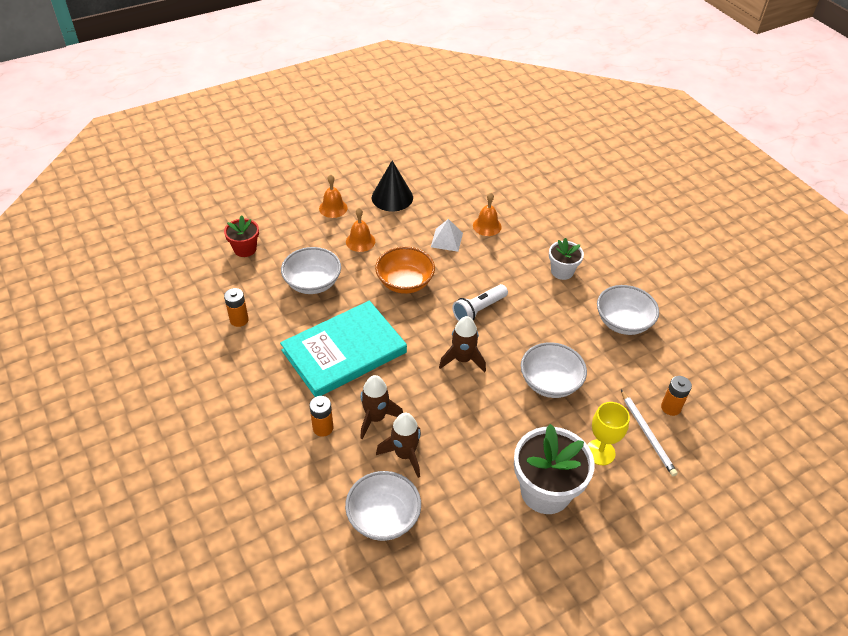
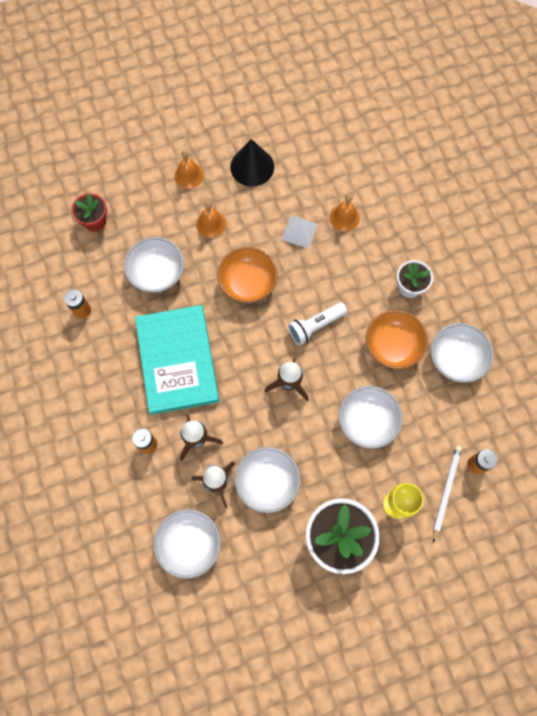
camera: 10 degrees right, 25 degrees up
turquoise book [280,301,407,397] -> turquoise book turned 75 degrees counterclockwise [135,305,219,415]
white pencil [621,390,678,476] -> white pencil turned 150 degrees counterclockwise [433,445,462,543]
none -> white bowl [235,447,300,513]
none -> orange bowl [366,310,428,369]

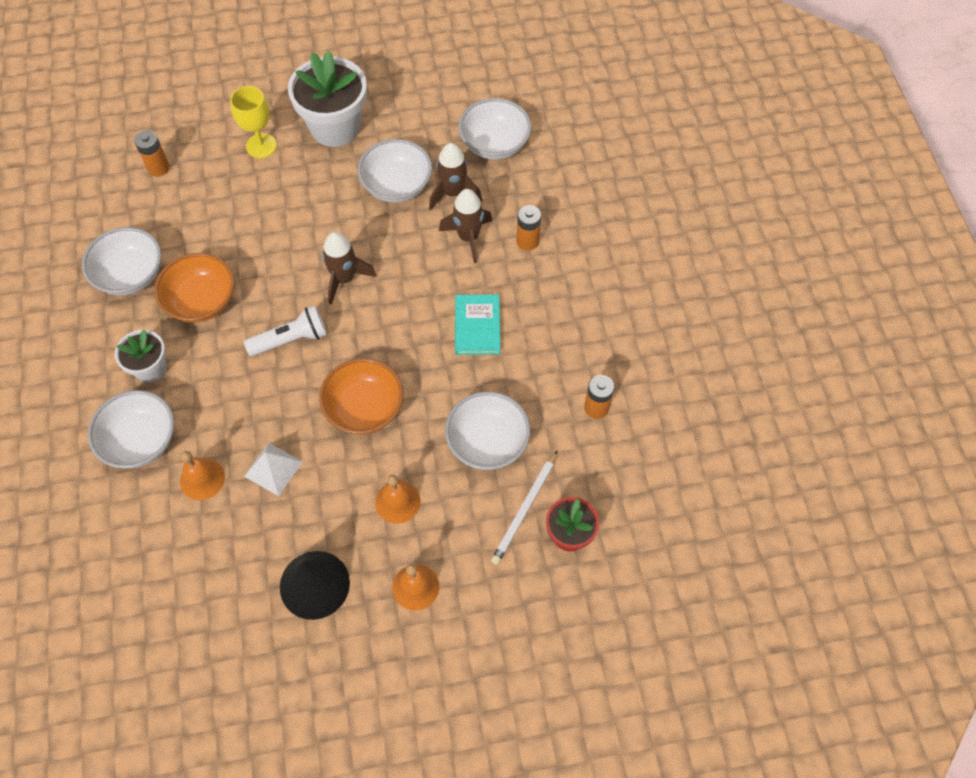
camera: 170 degrees left, 10 degrees down
turquoise book [135,305,219,415] -> turquoise book [455,294,501,355], size x0.50
white bowl [339,386,403,449] -> white bowl moved to [88,390,174,469]
white pencil [433,445,462,543] -> white pencil moved to [491,450,558,564]

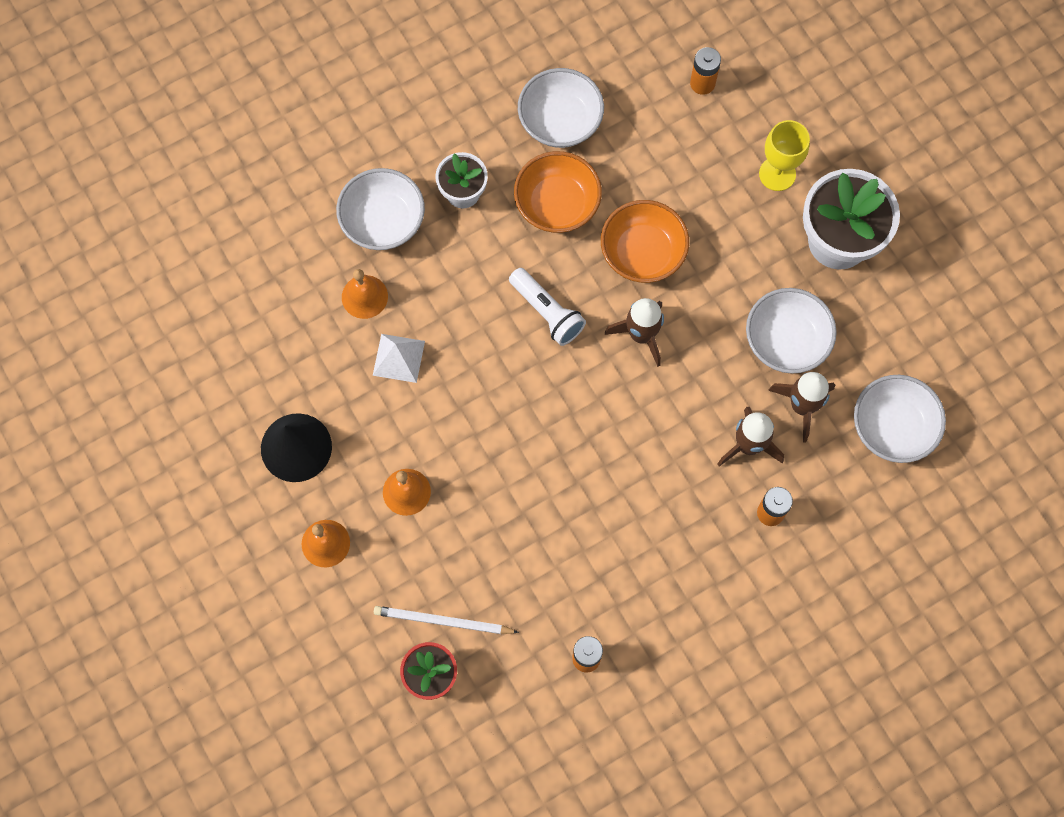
camera: 70 degrees right, 10 degrees up
orange bowl [319,358,403,434] -> orange bowl moved to [601,200,689,283]
white bowl [445,392,530,470] -> none
turquoise book [455,294,501,355] -> none

